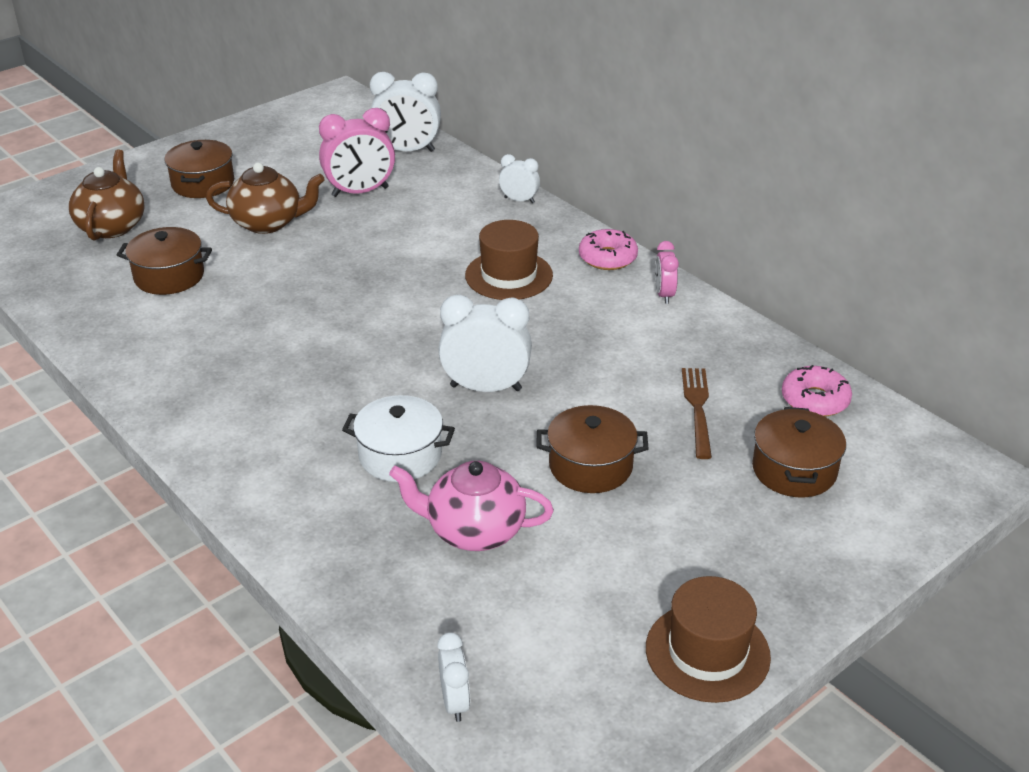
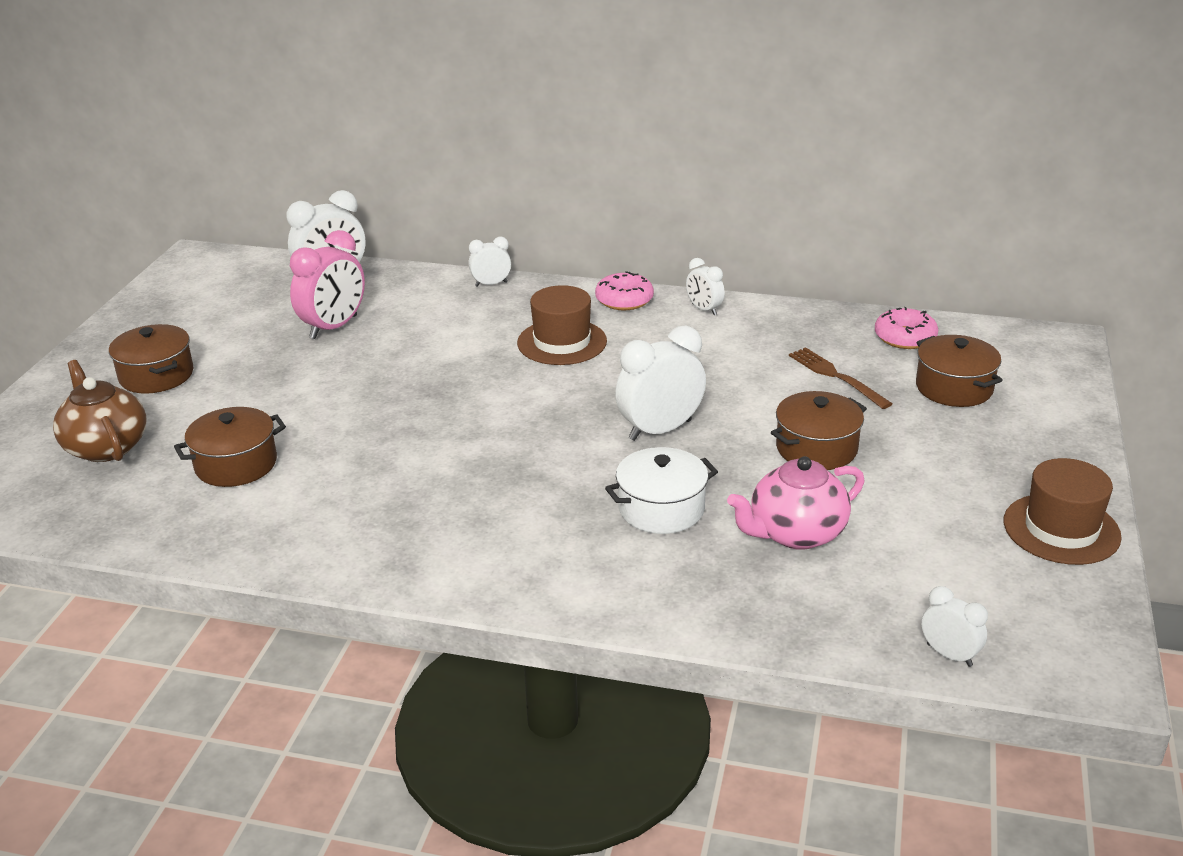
camera: 35 degrees left, 5 degrees down
brown teapot [206,163,325,234] -> none
pink clock [655,241,679,304] -> white clock [686,258,725,315]

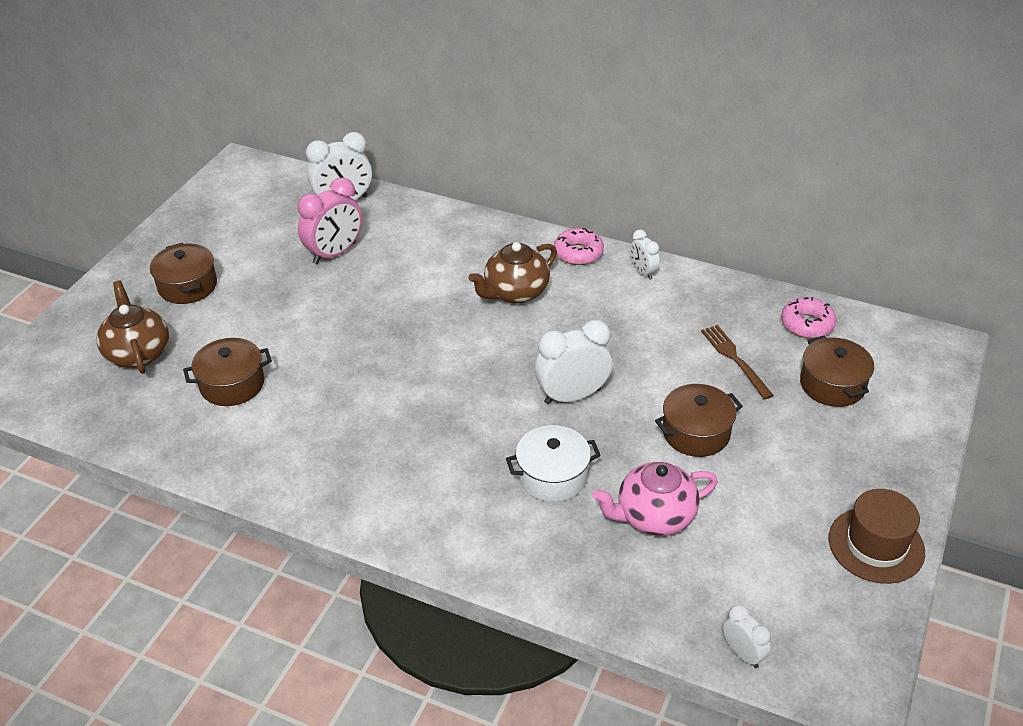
camera: 10 degrees right, 10 degrees up
white clock [468,237,511,287] -> none
brown hat [517,285,607,365] -> brown teapot [469,242,557,304]

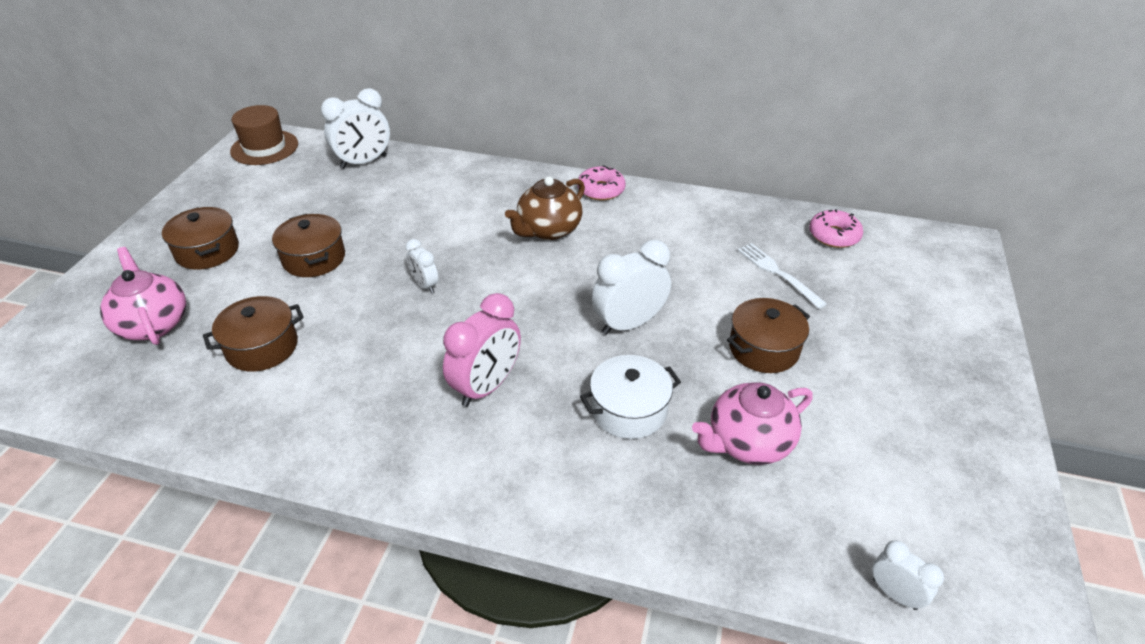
camera: 10 degrees left, 0 degrees up
brown teapot [97,280,169,374] -> pink teapot [100,247,186,345]
pink clock [298,178,362,264] -> pink clock moved to [443,293,521,407]
white clock [630,230,660,280] -> white clock moved to [406,239,438,293]
brown fork [701,325,774,400] -> white fork [737,243,827,309]
brown pot [800,336,874,407] -> brown pot moved to [272,214,345,277]
brown hat [829,489,925,584] -> brown hat moved to [230,105,298,165]

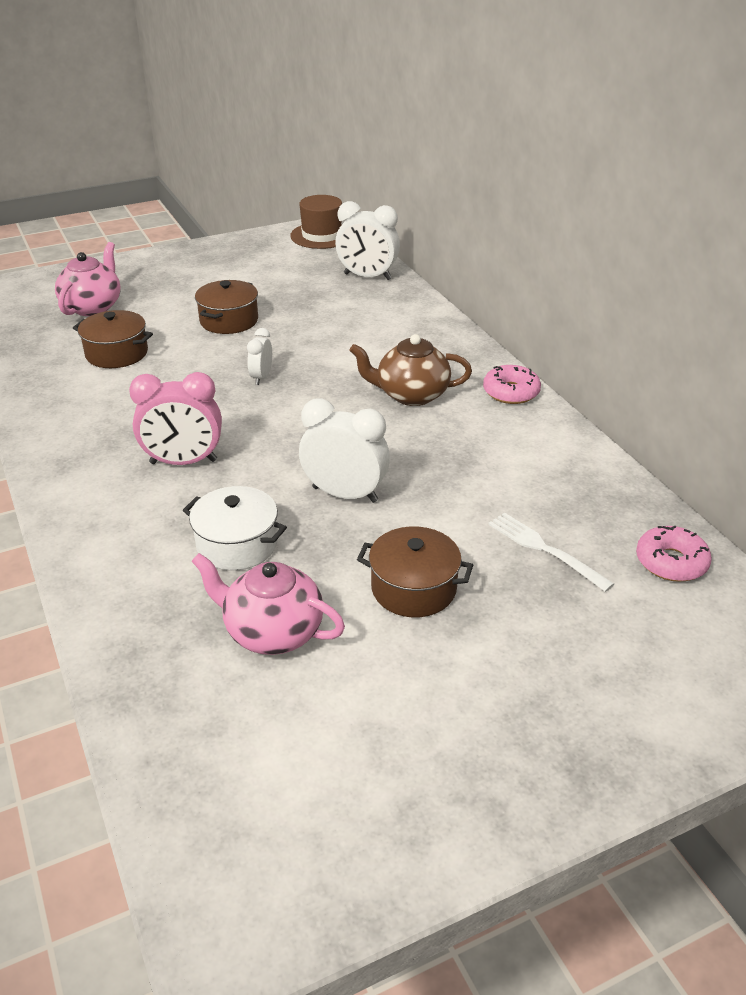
camera: 50 degrees right, 5 degrees down
brown pot [162,207,239,270] -> none
white fork [737,243,827,309] -> white fork turned 60 degrees counterclockwise [488,512,614,592]
white clock [872,540,944,610] -> none

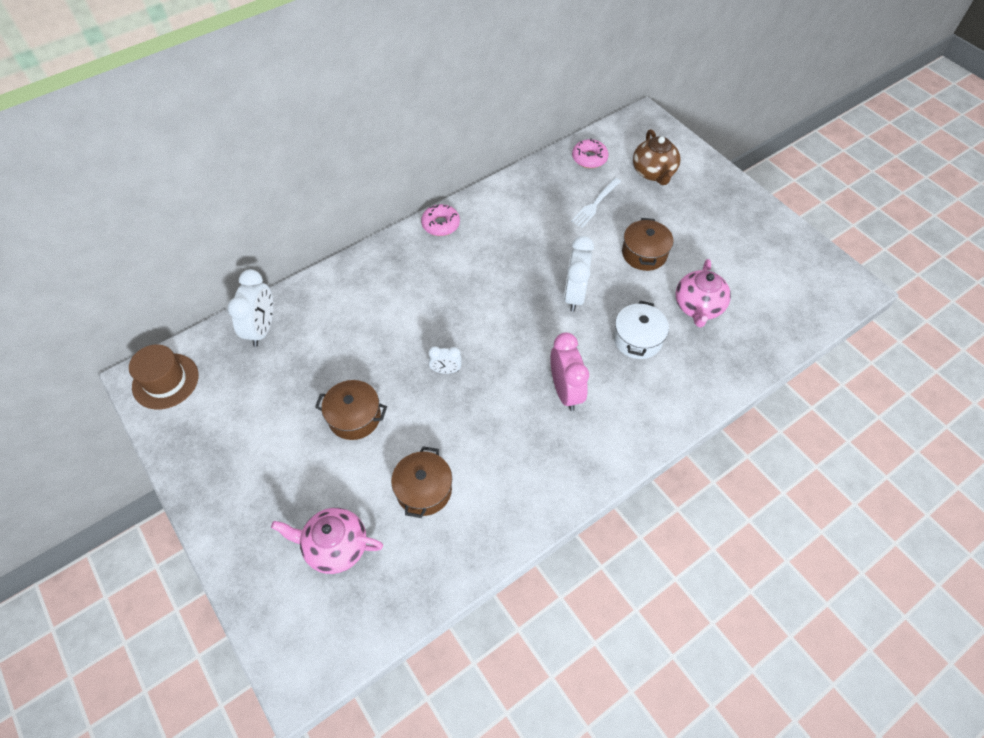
camera: 100 degrees left, 20 degrees up
brown teapot [349,334,472,406] -> brown teapot moved to [633,129,681,185]

